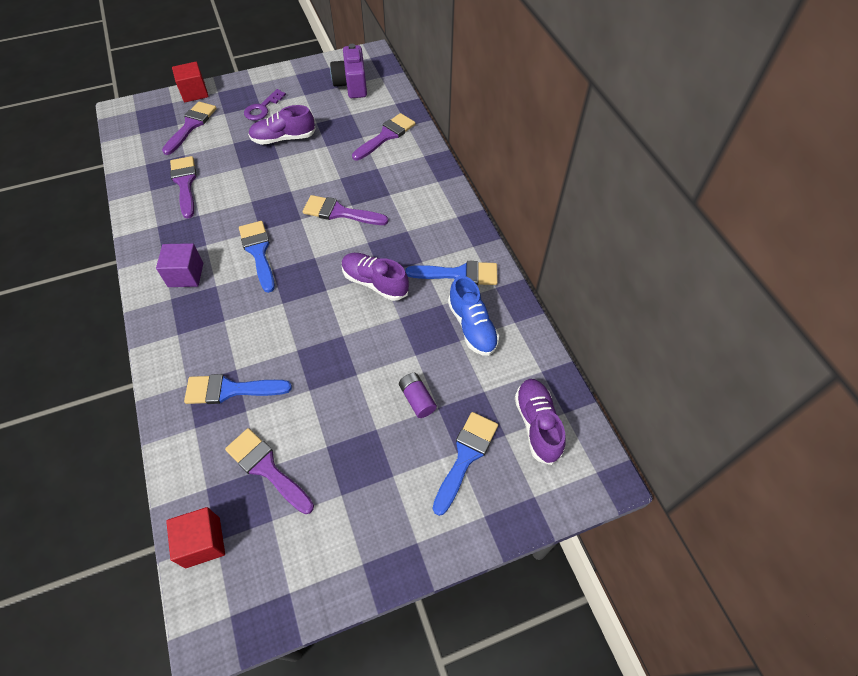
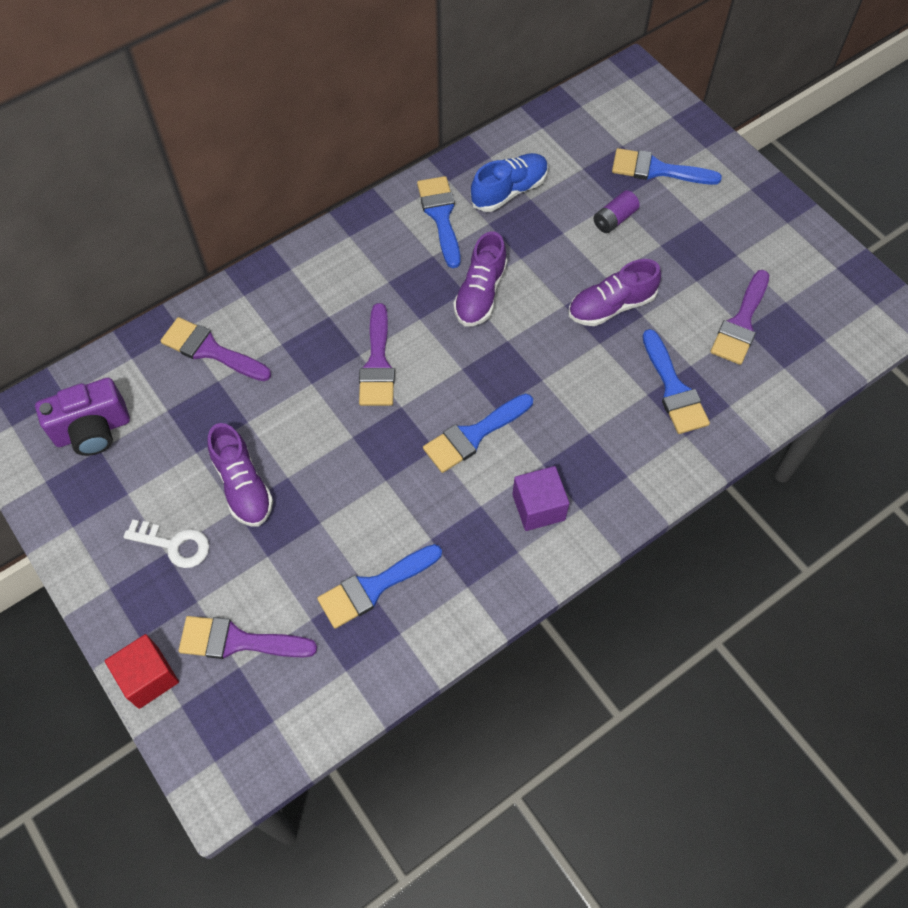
camera: 105 degrees left, 5 degrees up
red cube [166,507,225,568] -> none
purple brush [170,156,197,219] -> blue brush [317,544,442,629]
purple key [244,89,286,120] -> white key [123,519,209,568]
purple shoe [515,379,566,465] -> purple shoe moved to [568,259,661,326]

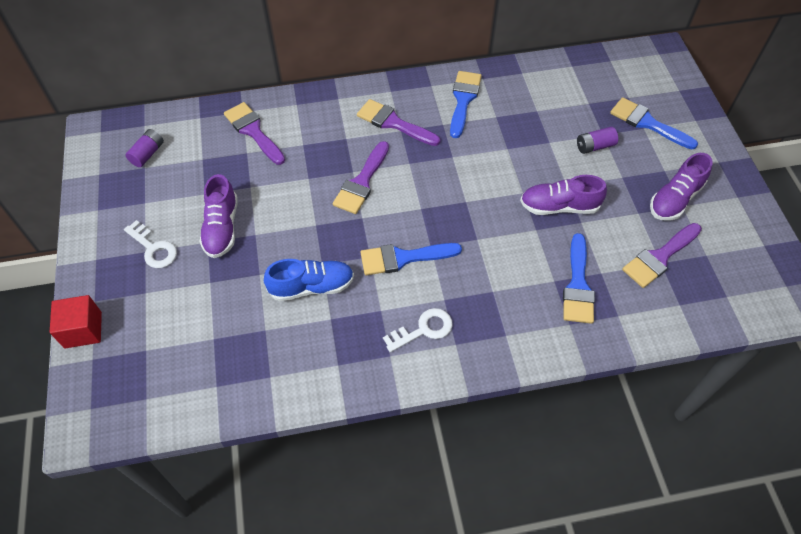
camera: 25 degrees right, 5 degrees down
purple camera [35,378,130,456] -> purple battery [126,129,164,167]
purple brush [179,616,317,659] -> purple brush moved to [357,99,440,146]
blue brush [317,544,442,629] -> none
purple shoe [453,231,507,326] -> purple shoe moved to [650,153,713,221]
blue shoe [470,153,548,212] -> blue shoe moved to [264,259,354,301]
purple cube [512,466,570,531] -> white key [383,308,453,352]

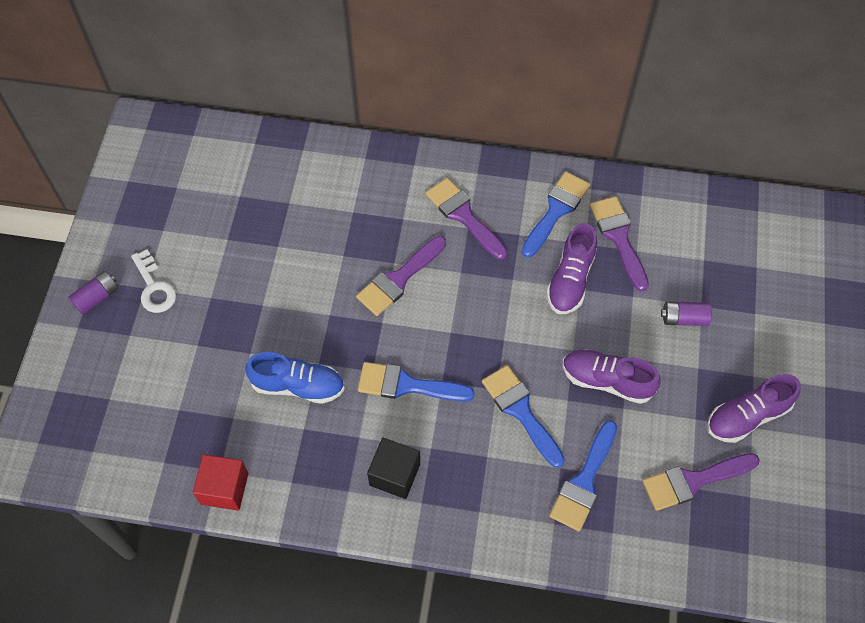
camera: 20 degrees right, 5 degrees up
red cube [50,295,102,349] -> red cube moved to [193,454,248,511]
purple battery [126,129,164,167] -> purple battery moved to [68,271,118,315]
purple shoe [199,174,238,258] -> purple shoe moved to [546,223,597,314]
purple brush [224,102,285,165] -> purple brush moved to [590,196,649,292]
white key [383,308,453,352] -> black cube [367,438,420,499]
blue brush [610,97,698,149] -> blue brush moved to [482,365,565,468]

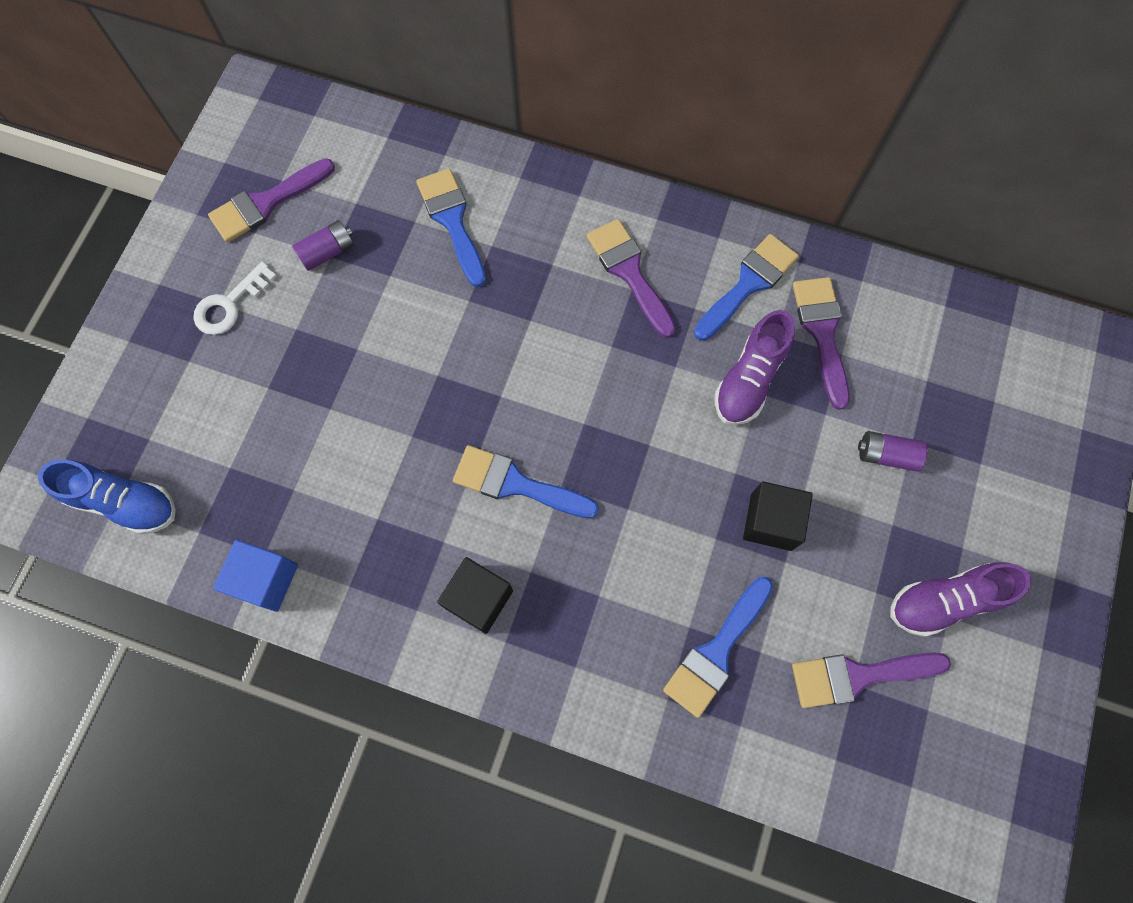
camera: 10 degrees right, 10 degrees up
purple battery [68,271,118,315] -> purple battery moved to [292,220,354,271]
white key [131,249,176,313] -> white key turned 60 degrees clockwise [193,261,277,335]
red cube [193,454,248,511] -> blue cube [213,540,298,612]
blue shoe [245,352,345,404] -> blue shoe moved to [38,460,176,534]
purple brush [356,236,446,316] -> purple brush moved to [208,158,335,242]
blue brush [482,365,565,468] -> blue brush moved to [416,168,486,287]
purple shoe [563,349,660,404] -> black cube [743,481,813,551]

